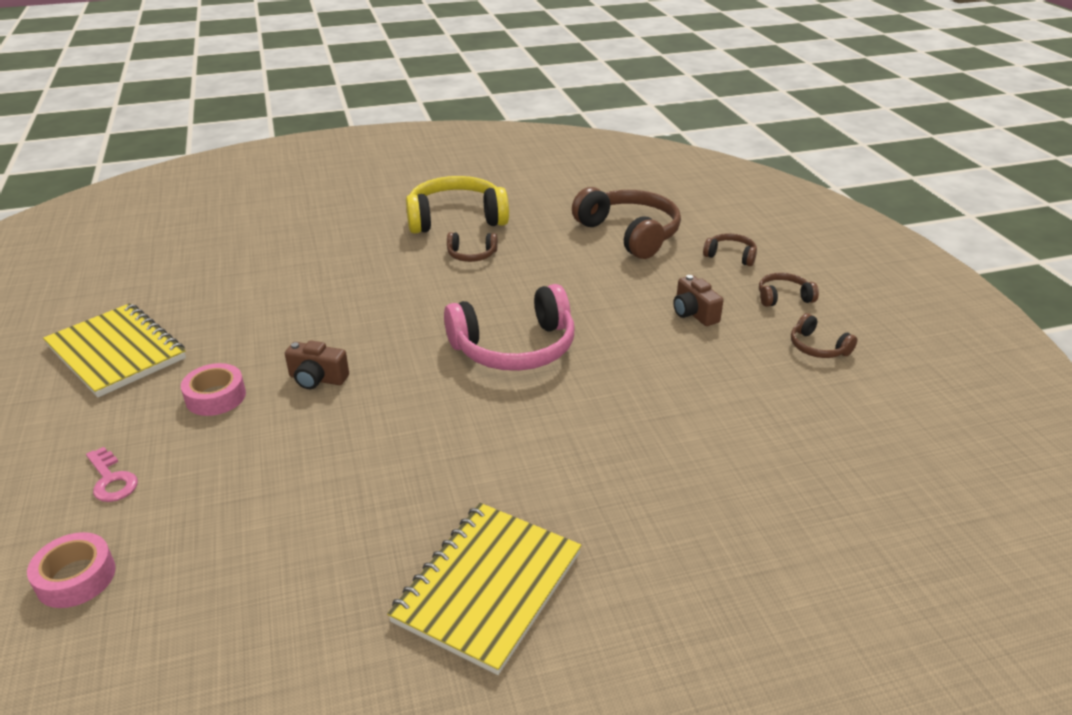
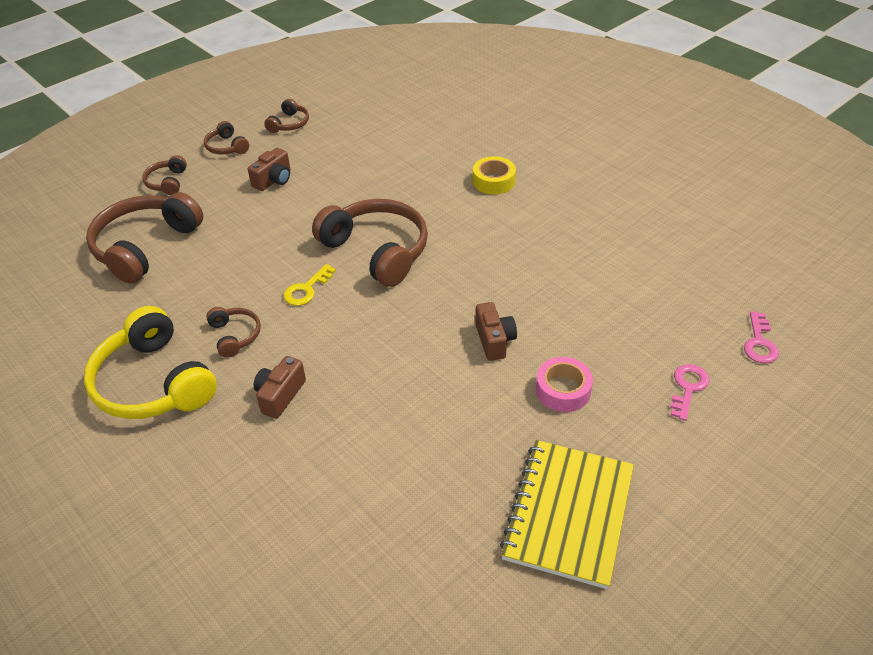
camera: 115 degrees left, 10 degrees up
pink tape [27,532,116,608] -> pink key [744,311,779,364]
yellow notebook [387,503,581,675] -> none
pink headphones [444,284,574,371] -> brown headphones [312,199,428,287]
none -> brown camera [254,356,306,419]
none -> yellow key [283,264,336,306]
none -> yellow tape [473,156,516,194]

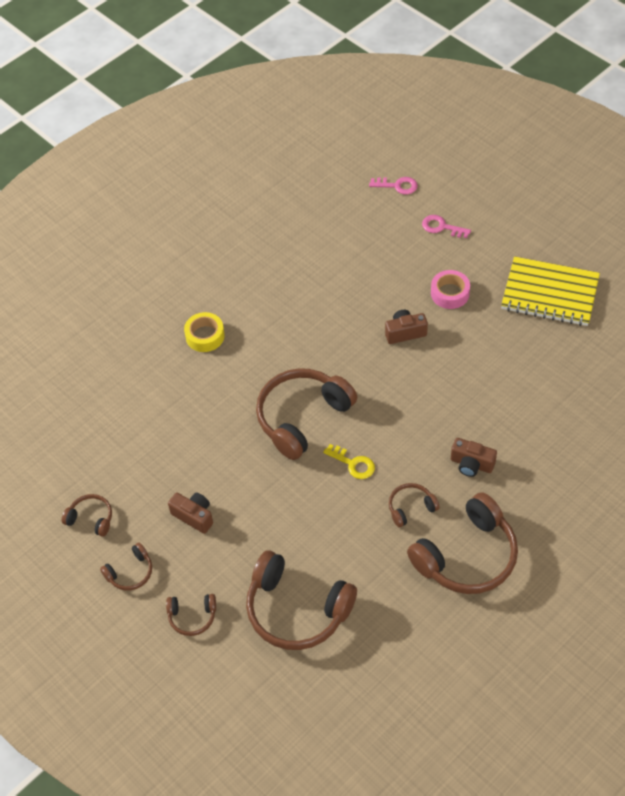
camera: 90 degrees left, 10 degrees up
yellow headphones [84,306,217,419] -> brown headphones [407,492,518,594]

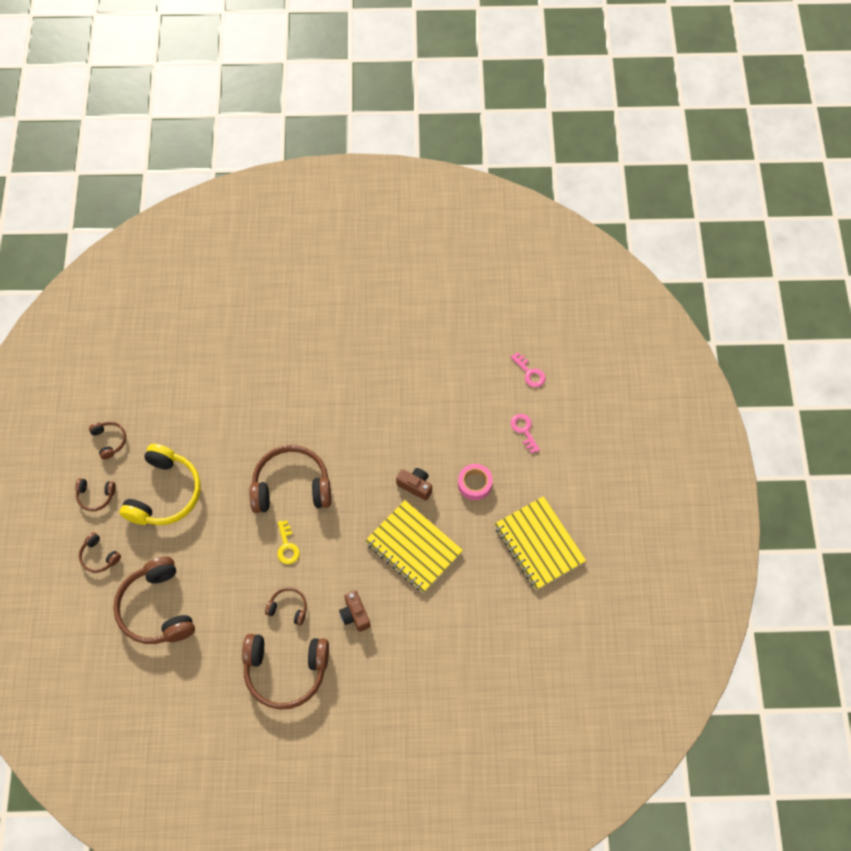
camera: 40 degrees right, 10 degrees up
brown camera [168,492,213,534] -> yellow headphones [120,444,201,525]
yellow tape [184,312,225,352] -> none
none -> yellow notebook [365,500,463,593]

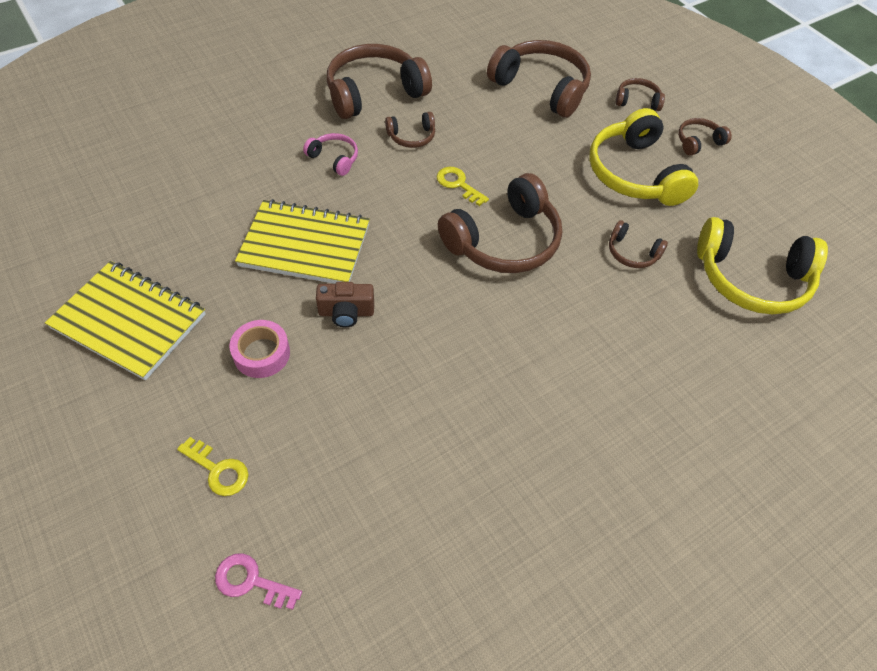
camera: 145 degrees right, 10 degrees down
brown headphones [89,421,126,460] -> brown headphones moved to [609,220,668,268]
brown camera [339,590,371,632] -> pink headphones [303,133,358,176]
pink key [510,414,540,454] -> yellow key [177,437,249,496]
none -> yellow headphones [697,217,828,314]

